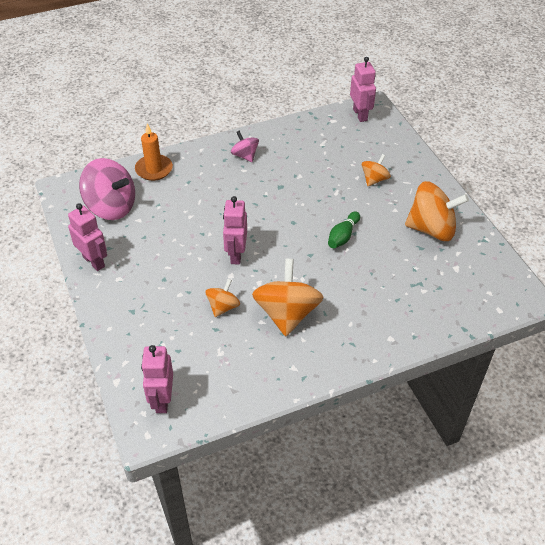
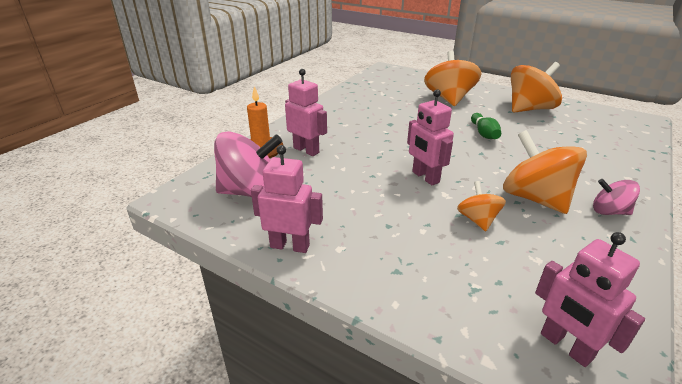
camera: 35 degrees left, 15 degrees down
pink spinning top [231,131,259,162] -> pink spinning top moved to [593,179,640,215]
pink robot [350,57,376,122] -> pink robot moved to [285,69,327,156]
orange spinning top [362,154,391,186] -> orange spinning top [424,50,482,106], size x1.88

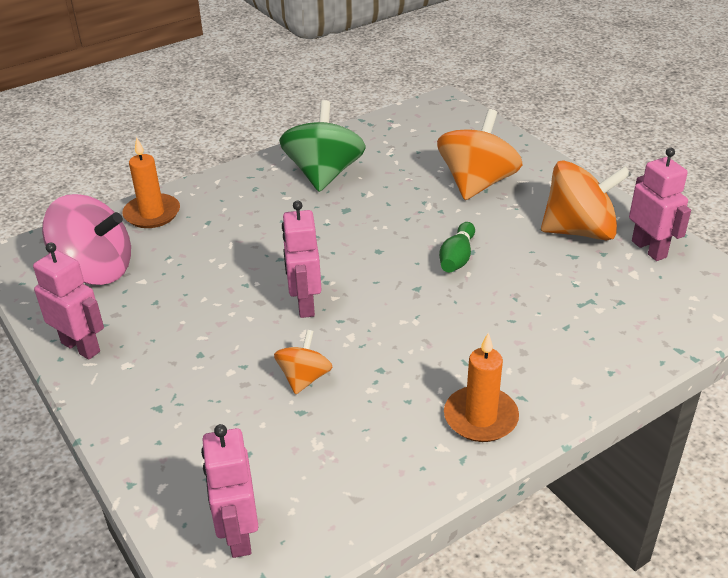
camera: 25 degrees right, 5 degrees up
pink robot [285,69,327,156] -> pink robot moved to [629,148,691,261]
orange spinning top [503,130,587,214] -> none
pink spinning top [593,179,640,215] -> orange candle [444,333,519,442]
none -> green spinning top [279,100,366,192]

